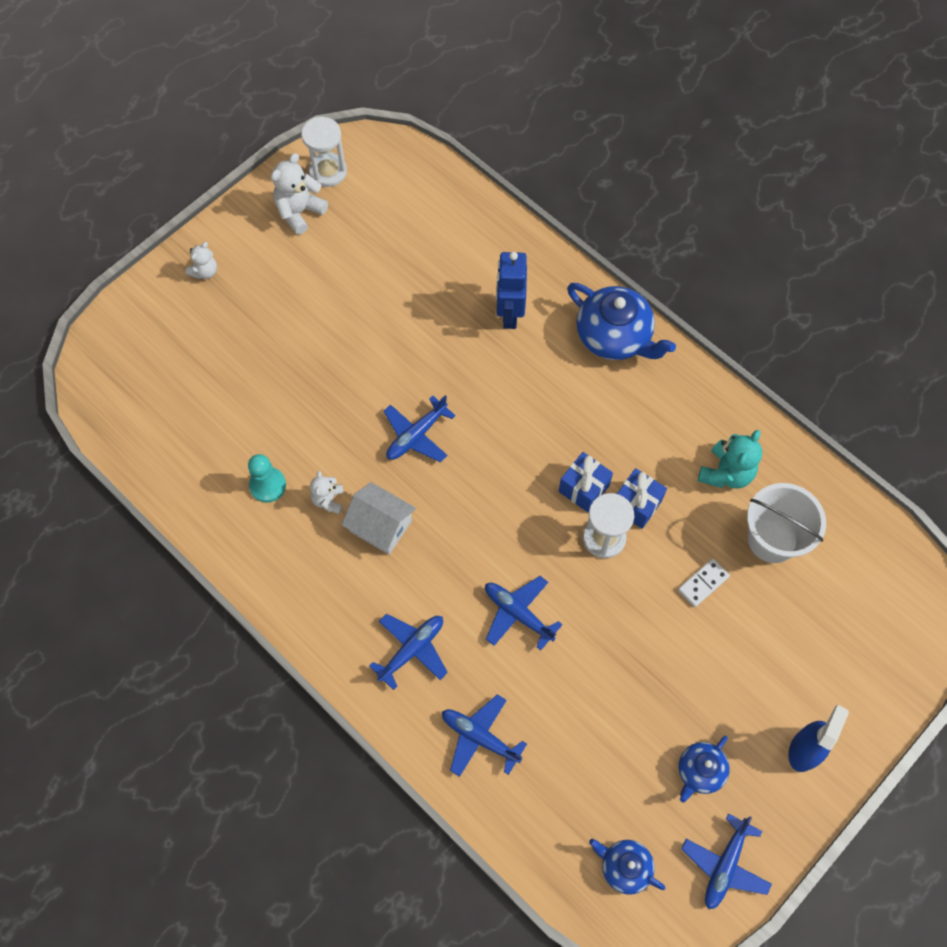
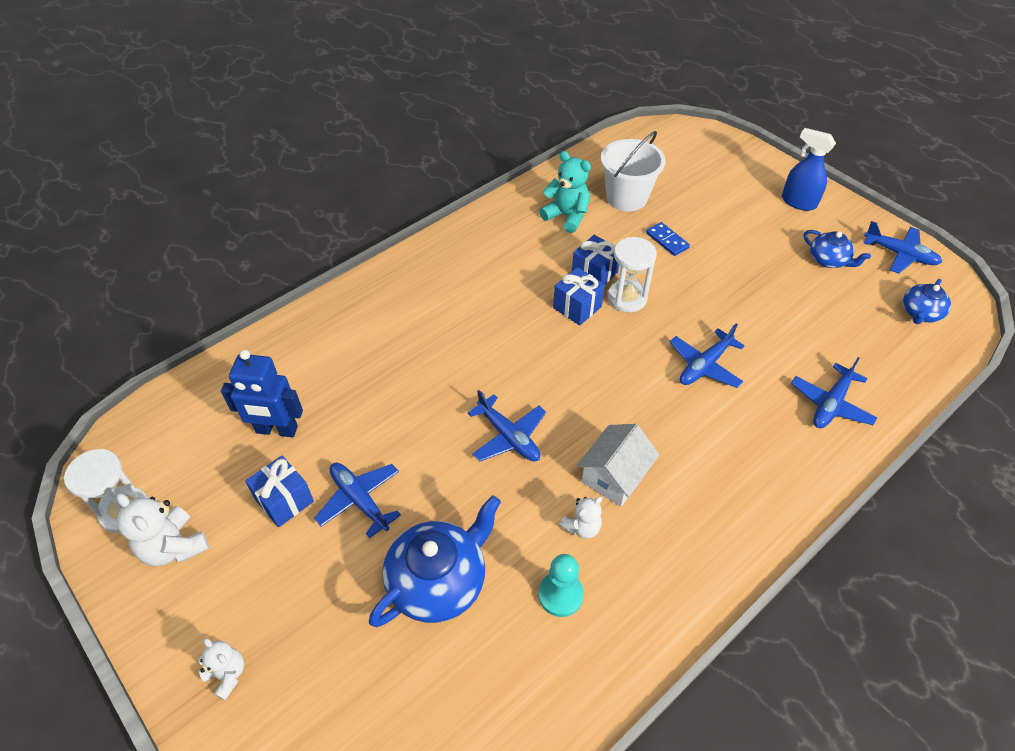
camera: 85 degrees left, 15 degrees down
white teddy bear [310,471,344,514] -> white teddy bear turned 45 degrees counterclockwise [559,497,602,539]
blue plane [369,614,448,690] -> blue plane moved to [314,462,401,538]
blue robot [496,252,527,329] -> blue robot moved to [221,350,303,437]
blue teapot [567,283,676,360] -> blue teapot moved to [369,495,501,627]
white domino [678,558,730,607] -> blue domino [646,222,690,256]
none -> blue gift [245,455,314,527]

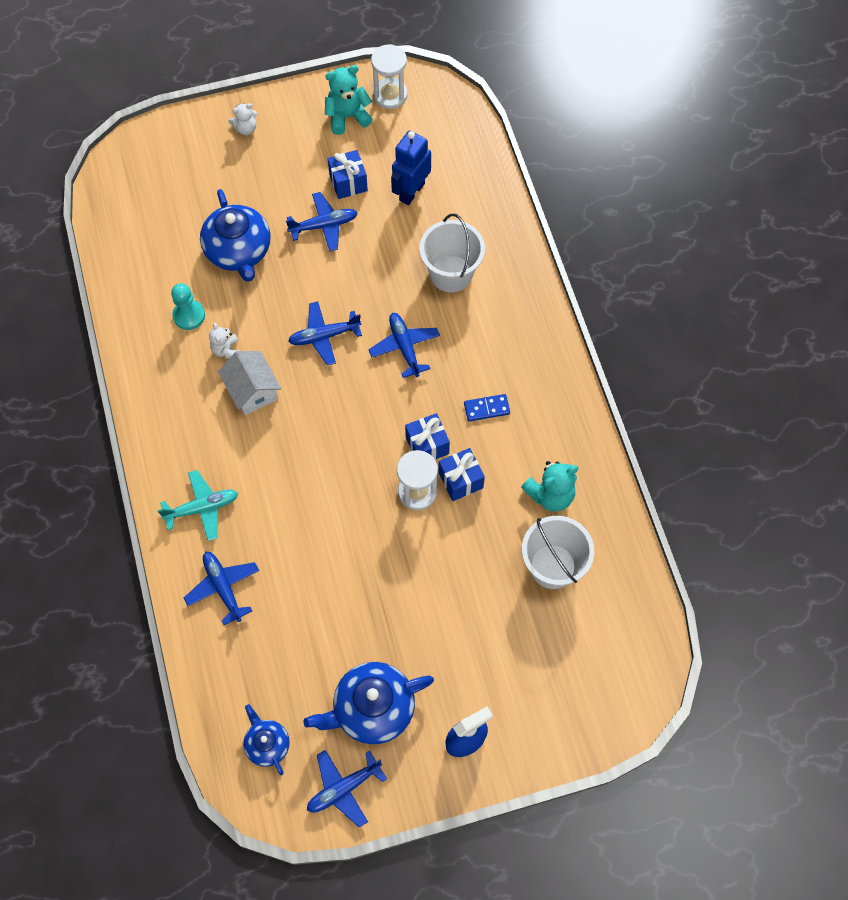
camera: 115 degrees right, 15 degrees up
white teddy bear [116,493,209,566] -> turquoise teddy bear [325,65,373,135]
blue domino [646,222,690,256] -> blue domino moved to [464,394,510,422]
blue plane [670,323,745,388] -> blue plane moved to [369,313,440,378]
blue teapot [804,230,871,268] -> blue teapot [303,662,434,744], size x1.78
none -> turquoise plane [158,470,238,541]
none -> white bucket [419,214,485,292]

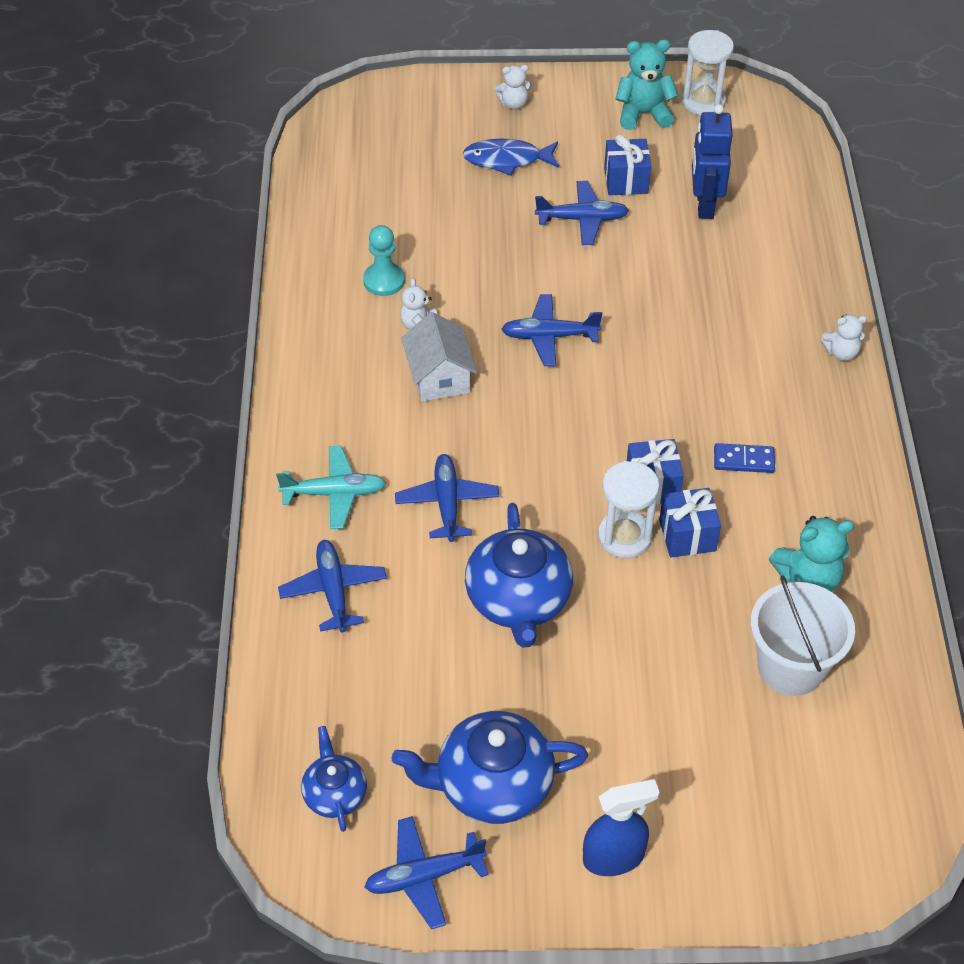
camera: 15 degrees right, 15 degrees down
blue teapot [200,189,271,282] -> blue teapot moved to [465,503,573,648]
blue plane [369,313,440,378] -> blue plane moved to [395,454,499,542]
blue robot [391,131,431,205] -> blue robot turned 45 degrees counterclockwise [692,104,732,219]
white bucket [419,214,485,292] -> none
none -> blue fish [463,139,559,176]
none -> white teddy bear [821,315,867,361]

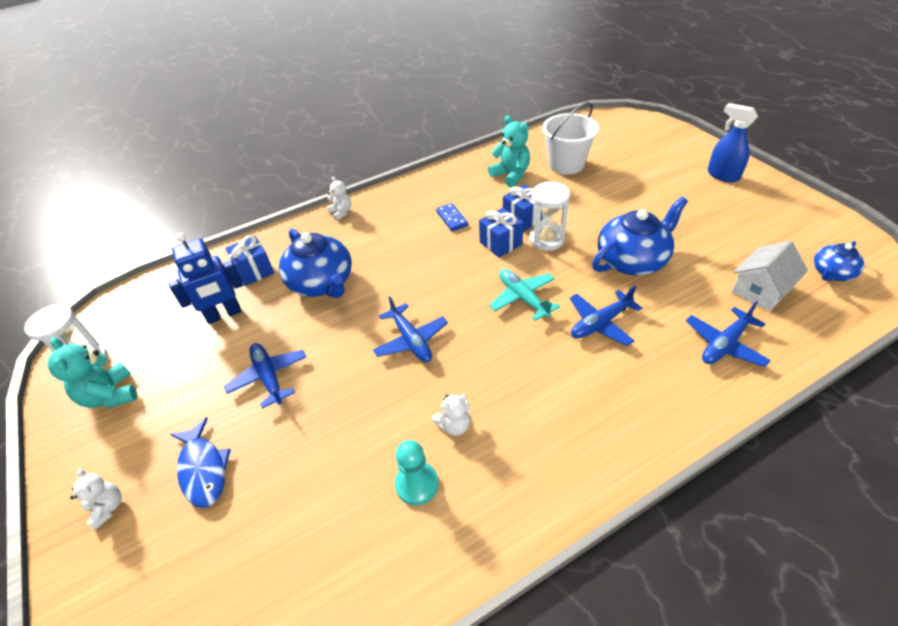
camera: 115 degrees left, 5 degrees down
turquoise plane [276,446,386,529] -> turquoise plane moved to [489,269,560,321]
blue plane [364,816,488,929] -> none
blue teapot [392,711,588,824] -> blue teapot moved to [279,229,352,298]
white house [401,312,477,402] -> white house moved to [731,241,808,311]
blue gift [604,134,651,195] -> blue gift moved to [225,235,274,286]

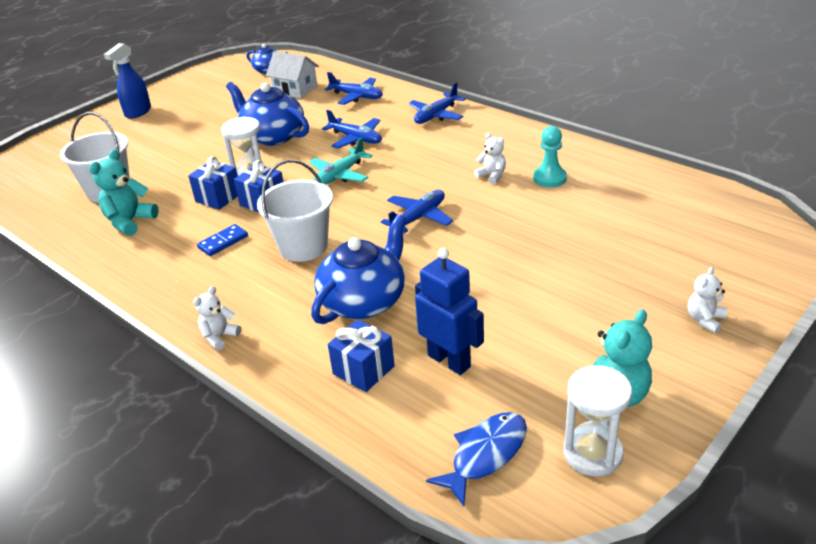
camera: 110 degrees left, 10 degrees down
blue fish [170,417,231,508] -> blue fish moved to [426,412,527,506]
blue plane [224,343,306,408] -> blue plane moved to [408,82,466,124]
none -> white bucket [257,160,333,262]

